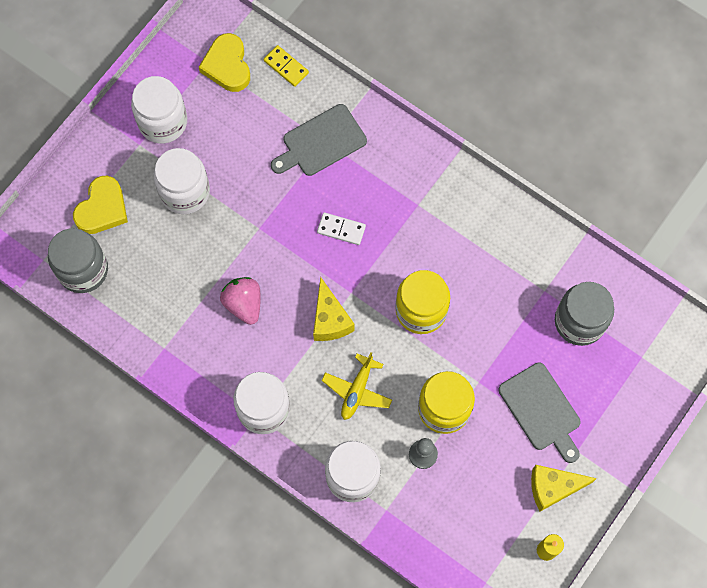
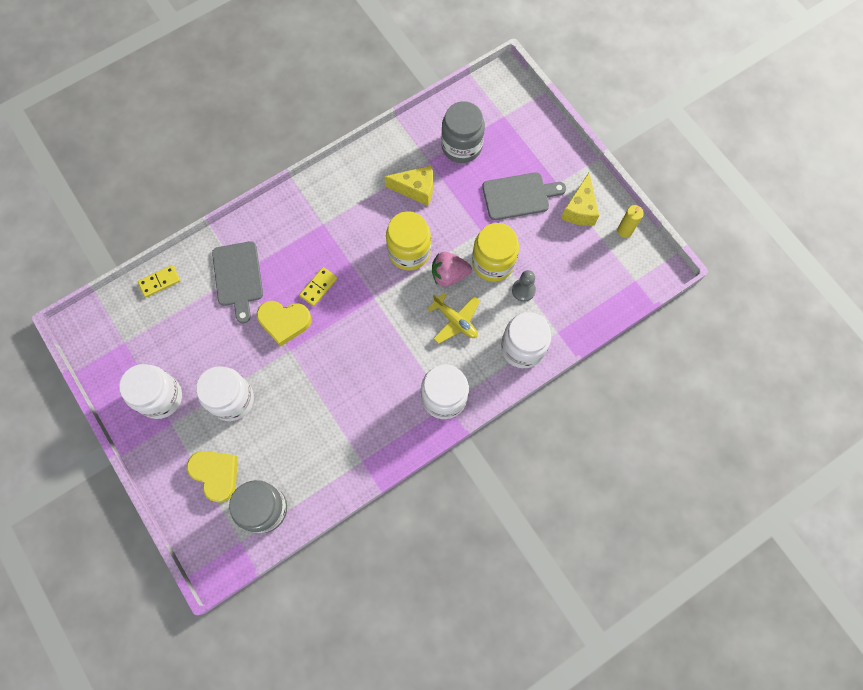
camera: 70 degrees left, 0 degrees up
yellow heart [199,33,250,92] -> yellow heart moved to [257,301,312,347]
pink strawberry [220,277,261,325] -> pink strawberry moved to [432,252,472,287]
yellow cheese [313,277,355,341] -> yellow cheese moved to [384,165,433,206]
white domino [317,212,366,245] -> yellow domino [299,267,338,306]

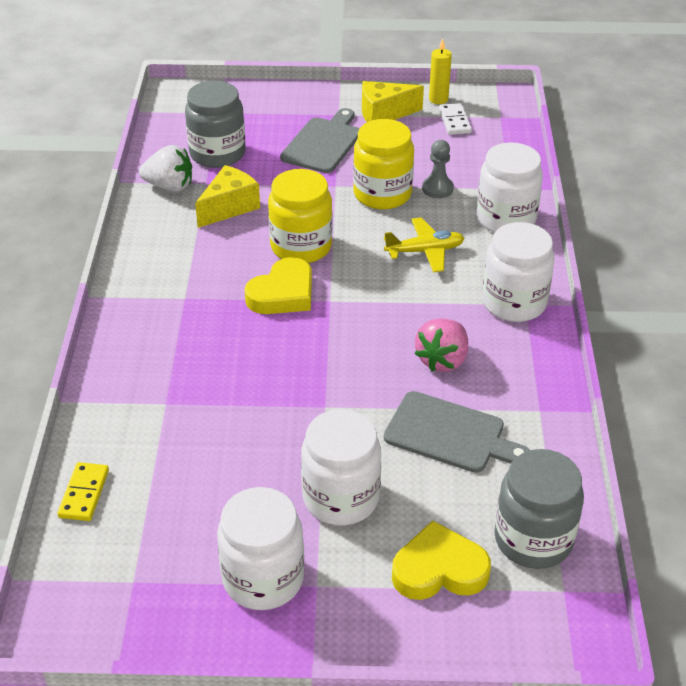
camera: 55 degrees left, 30 degrees down
grey cutting board [212,241,263,324] -> grey cutting board moved to [384,391,530,473]
yellow heart [257,301,312,347] -> yellow heart moved to [245,257,312,314]
yellow domino [299,267,338,306] -> none
pink strawberry [432,252,472,287] -> pink strawberry moved to [414,318,468,372]
yellow cheese [561,173,599,226] -> yellow cheese turned 120 degrees clockwise [362,81,424,122]
none -> white strawberry [139,145,192,192]
none -> white domino [439,103,472,135]

